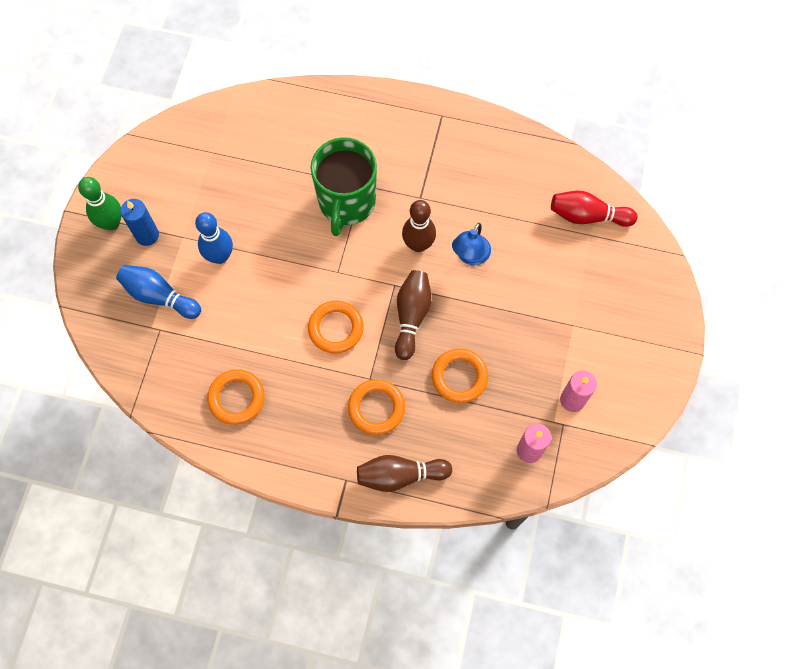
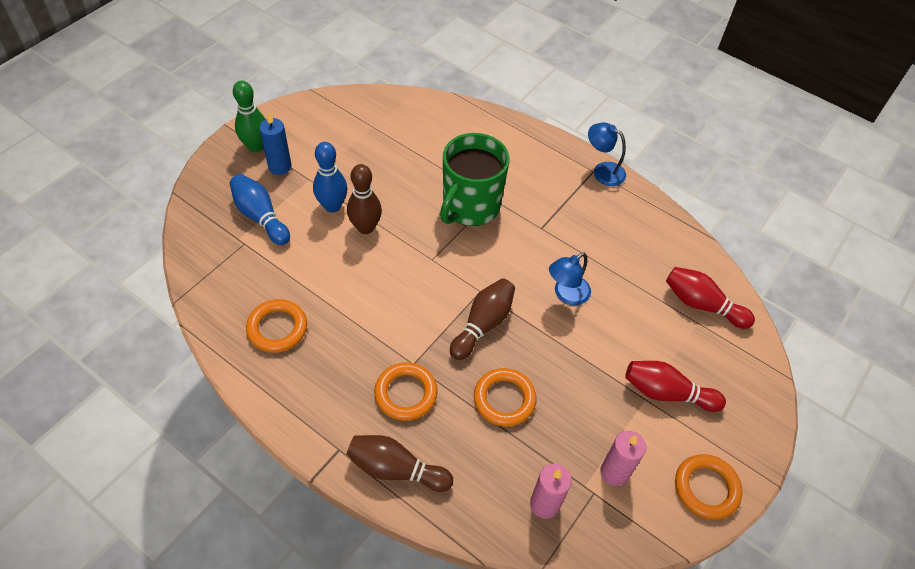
camera: 20 degrees right, 15 degrees down
orange ring [308,301,364,354] -> orange ring moved to [675,454,742,520]
brown bowling pin [402,200,436,252] -> brown bowling pin moved to [347,164,382,234]
none -> blue lamp [588,122,626,186]
none -> red bowling pin [625,361,726,412]

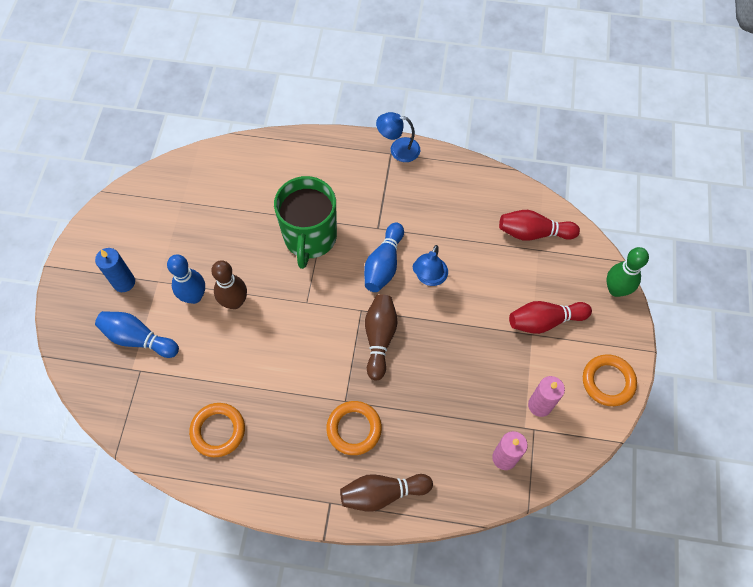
camera: 25 degrees left, 10 degrees up
green bowling pin [233,81,266,152] -> green bowling pin moved to [606,247,649,297]
orange ring [474,368,537,427] -> none
none -> blue bowling pin [364,223,404,292]

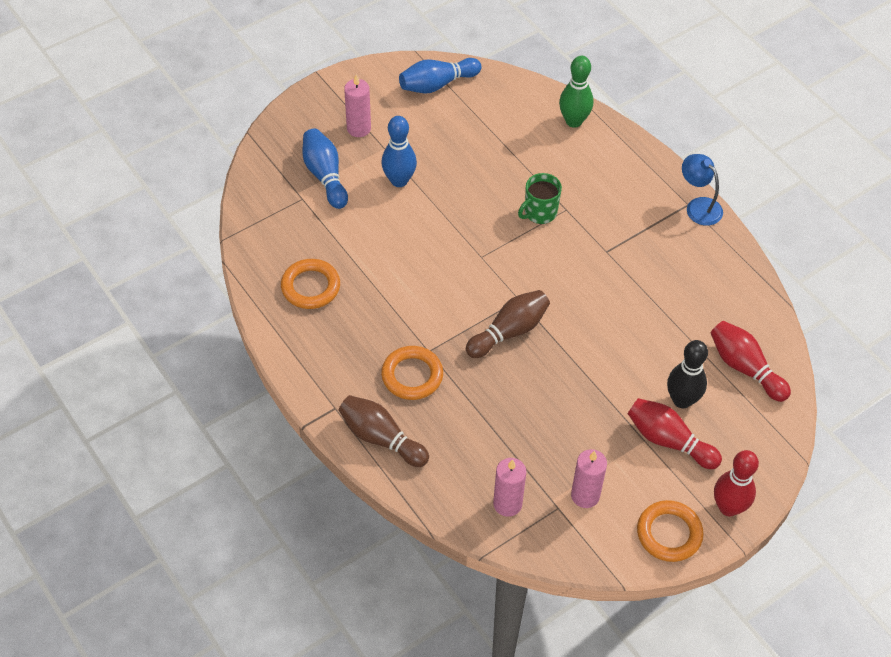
camera: 45 degrees right, 10 degrees down
blue candle [95,248,135,292] -> pink candle [344,75,371,137]
brown bowling pin [211,260,247,309] -> none
green mug [274,176,337,269] -> green mug [518,173,562,224], size x0.53
blue bowling pin [364,223,404,292] -> blue bowling pin moved to [399,58,481,93]
blue lamp [413,245,448,286] -> none
green bowling pin [606,247,649,297] -> green bowling pin moved to [559,56,593,128]
none -> black bowling pin [667,340,708,408]
none -> red bowling pin [714,450,759,516]

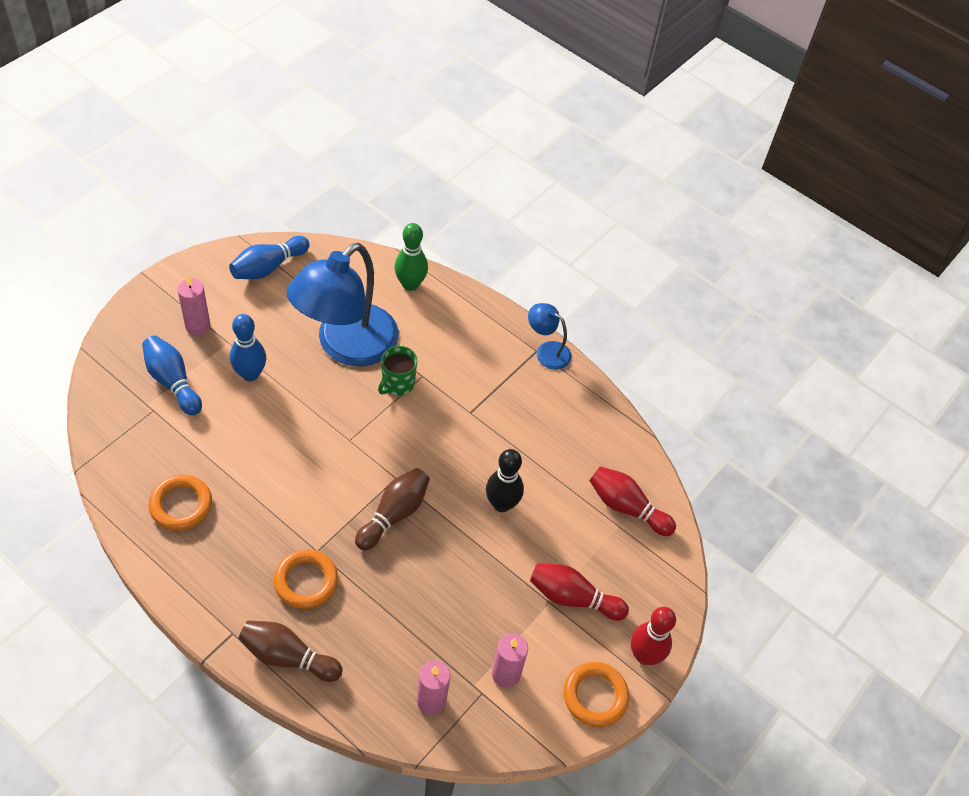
camera: 20 degrees left, 0 degrees up
black bowling pin [667,340,708,408] -> black bowling pin moved to [486,449,524,512]
none -> blue lamp [286,243,399,367]

